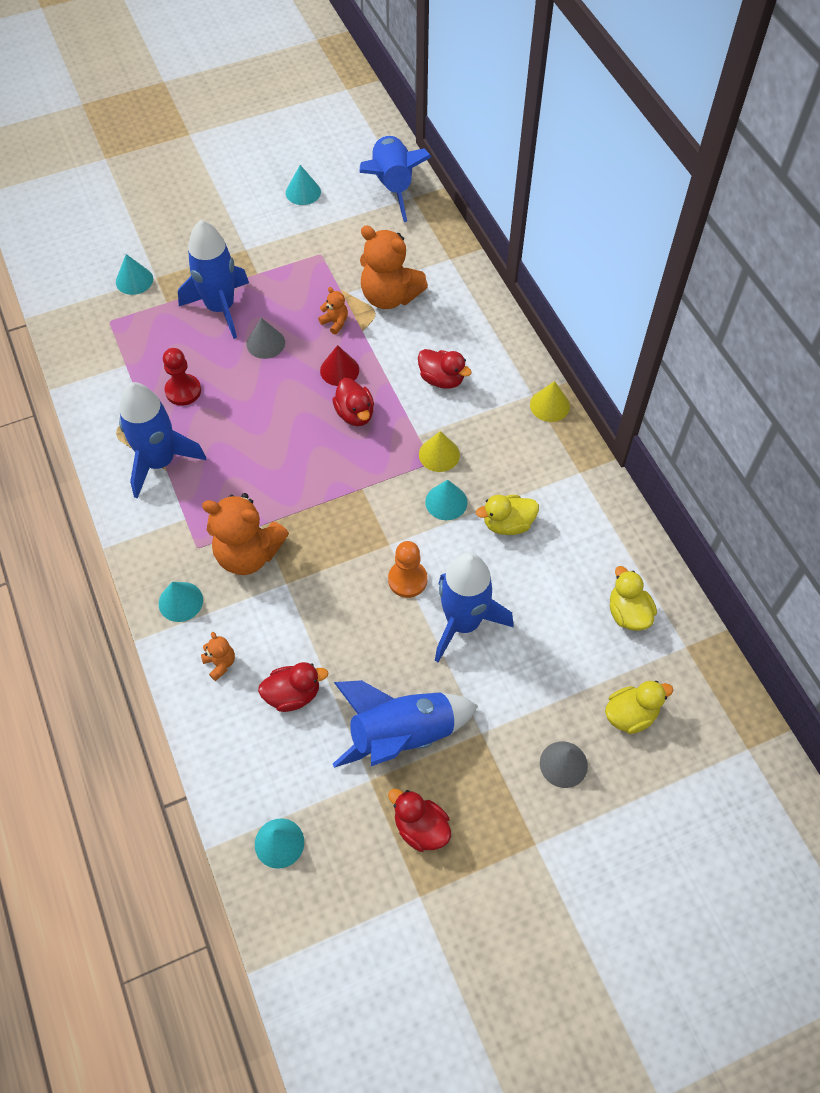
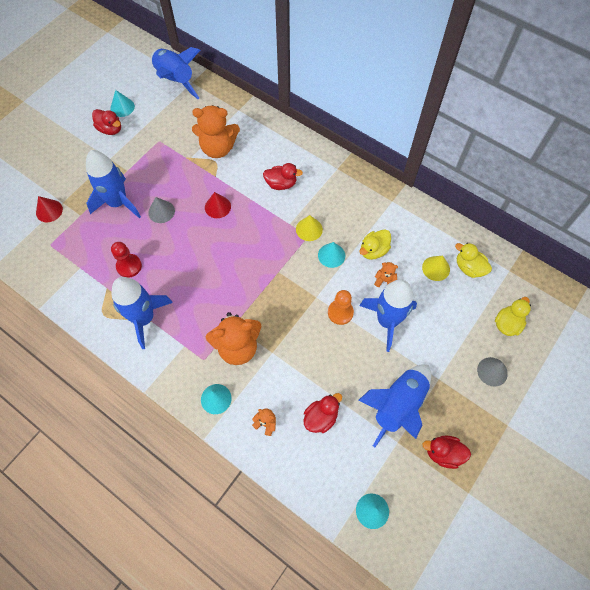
camera: 30 degrees left, 5 degrees up
turquoise cone [116,254,153,295] -> red cone [36,196,63,222]
orange teddy bear [318,287,348,335] -> orange teddy bear moved to [374,262,398,287]
red duck [332,378,374,426] -> red duck moved to [92,109,121,135]
yellow cone [530,381,570,422] -> yellow cone moved to [422,256,450,281]

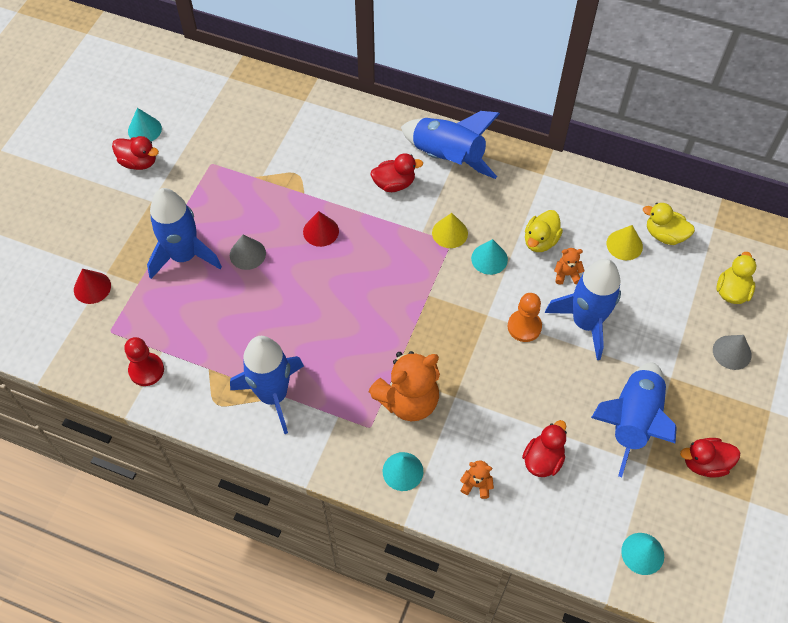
camera: 15 degrees left, 5 degrees down
red pawn [111,242,142,278] -> red pawn moved to [124,337,164,386]
blue rocket [151,47,200,99] -> blue rocket moved to [401,111,500,179]
orange teddy bear [192,105,240,158] -> none

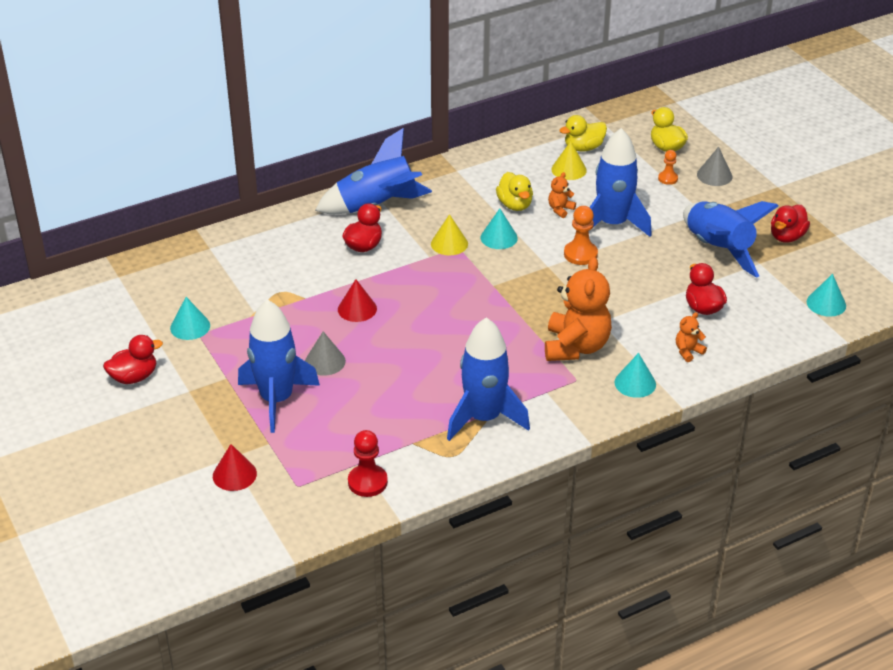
camera: 50 degrees left, 20 degrees down
turquoise cone [128,108,162,141] -> turquoise cone moved to [170,297,210,340]
none -> orange pawn [658,150,678,185]

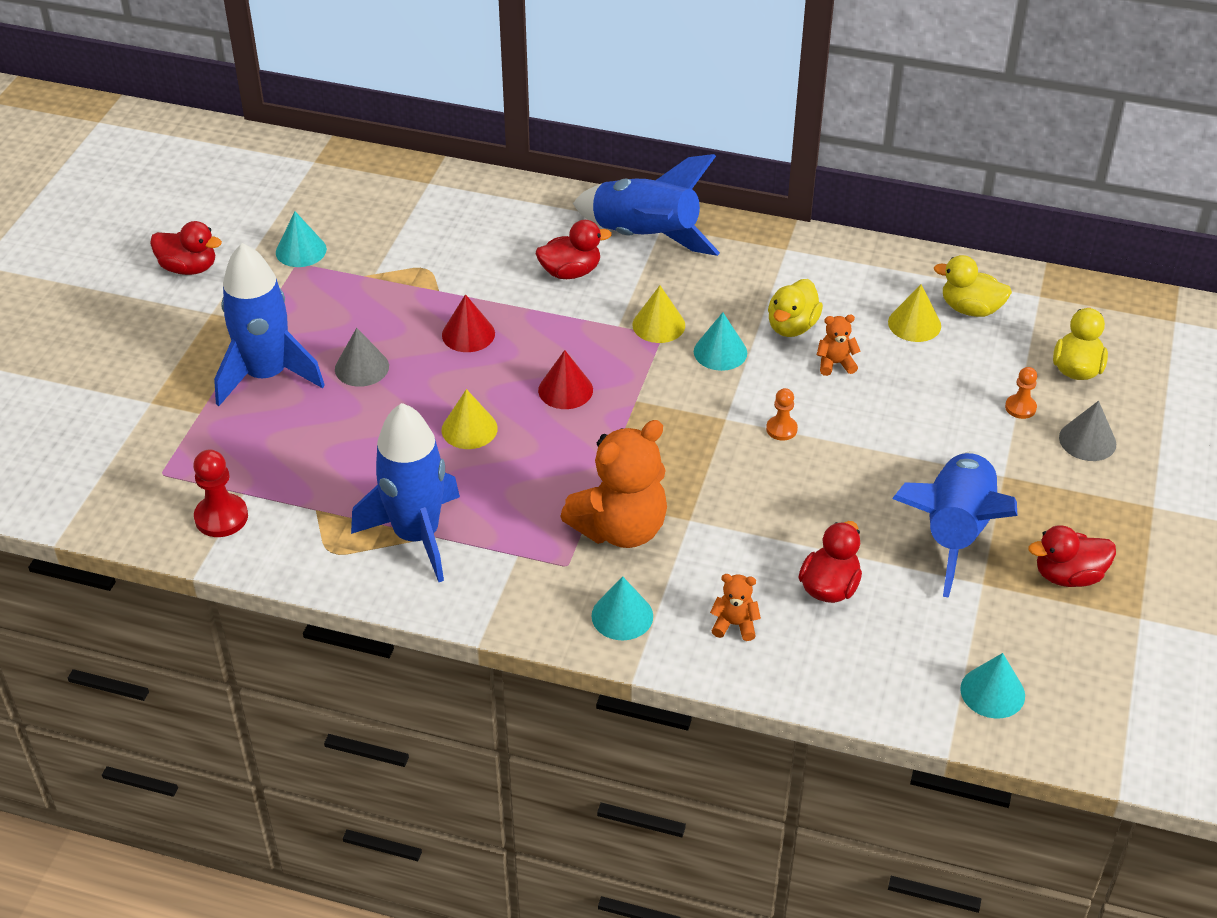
camera: 45 degrees right, 5 degrees up
red cone [213,444,257,491] -> red cone moved to [538,350,593,409]
orange pawn [564,206,598,265] -> orange pawn [766,388,798,441], size x0.62
blue rocket [589,128,652,237] -> none
none -> yellow cone [442,389,498,449]

